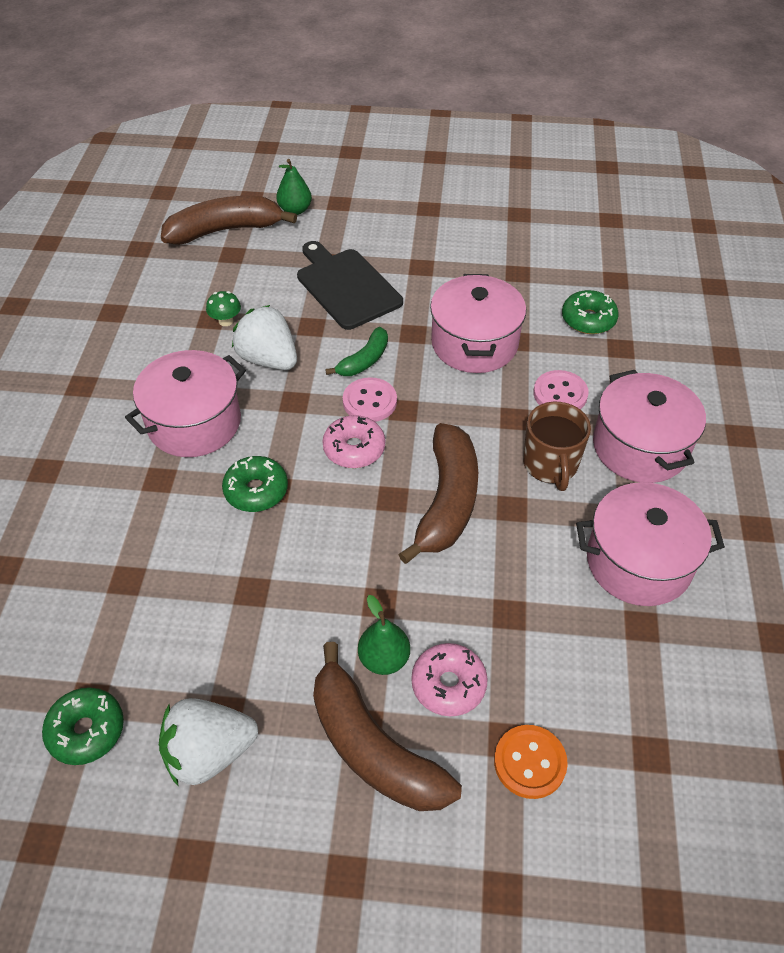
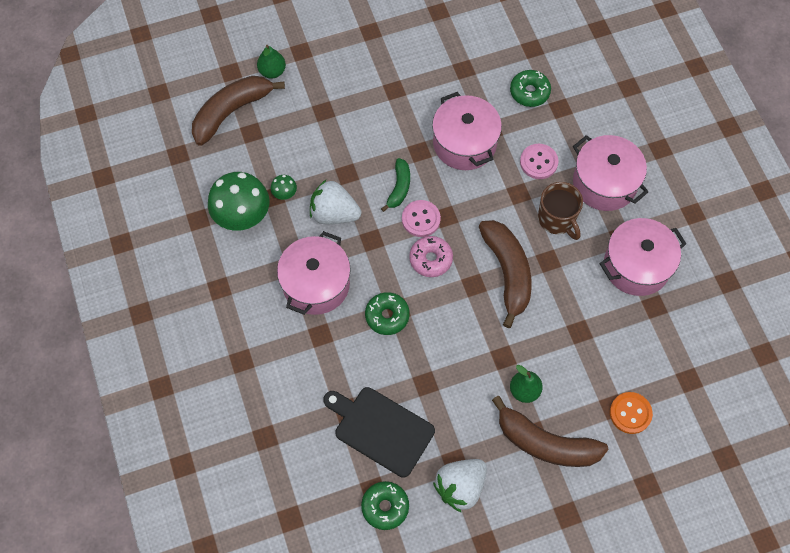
camera: 25 degrees left, 15 degrees up
black cutting board [297,241,403,330] -> black cutting board moved to [323,387,435,478]
pink donut [411,643,488,717] -> none
none -> green mushroom [208,172,269,231]

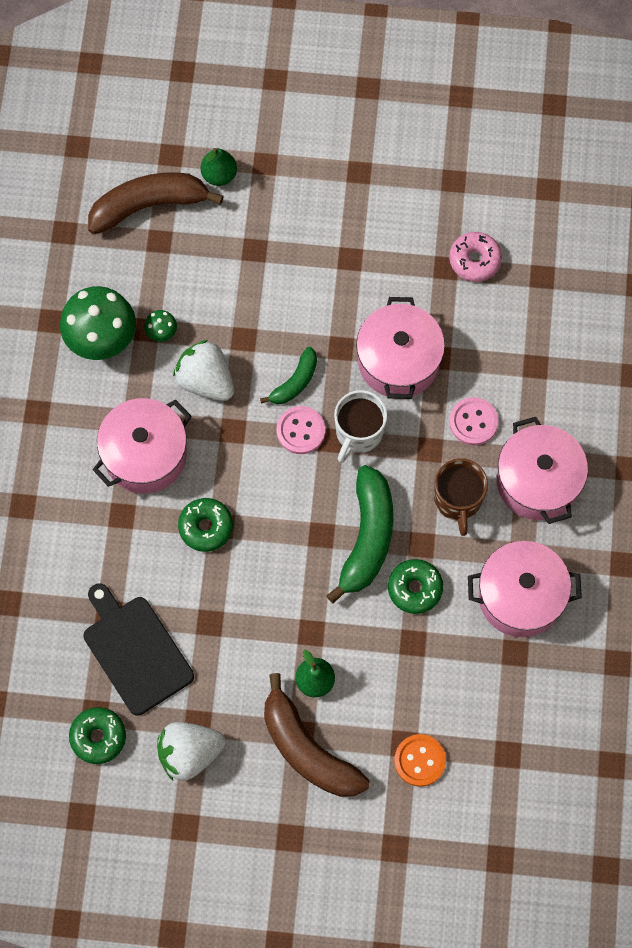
camera: 25 degrees right, 5 degrees up
pink donut [409,236,453,277] -> pink donut moved to [449,232,502,282]
brown banana [479,220,532,328] -> green banana [326,465,393,604]
green donut [510,70,551,107] -> green donut moved to [388,559,443,614]
none -> white mug [334,390,387,463]

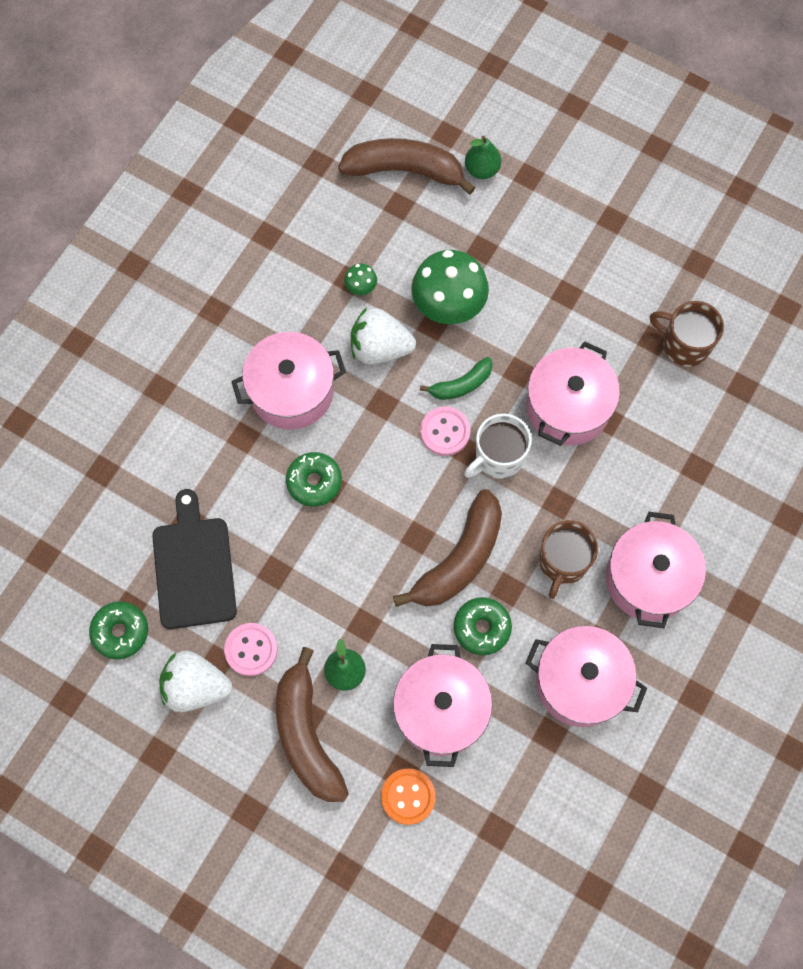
camera: 25 degrees right, 0 degrees up
green mushroom [60,286,136,360] -> green mushroom moved to [411,250,489,324]
white strawberry [173,340,234,401] -> white strawberry turned 60 degrees counterclockwise [351,307,416,364]
green banana [326,465,393,604] -> brown banana [393,489,502,607]
pink donut [449,232,502,282] -> brown mug [650,301,724,367]
pink button [449,397,499,445] -> pink button moved to [224,623,278,676]
none -> pink pot [393,644,492,767]

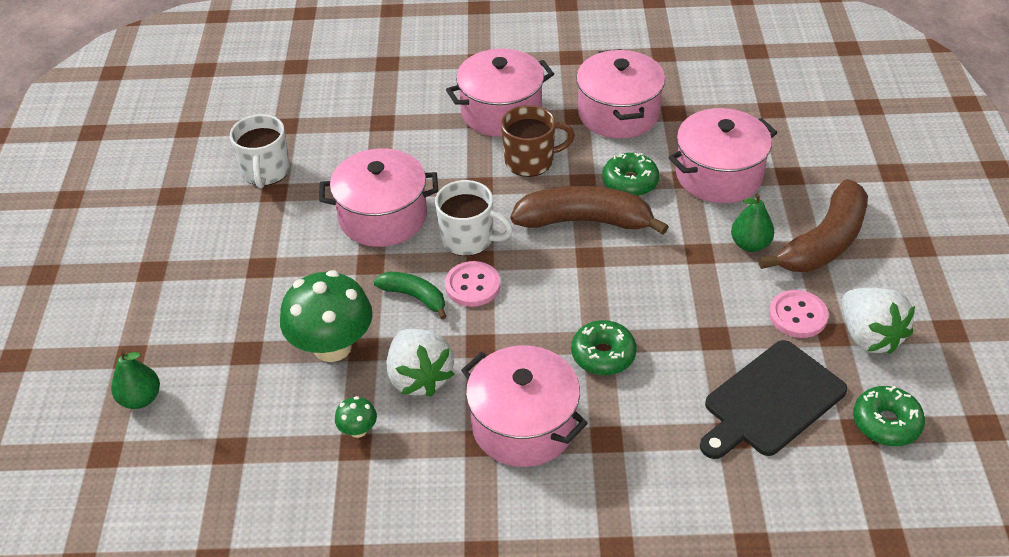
camera: 120 degrees left, 25 degrees down
brown banana [338,138,475,195] -> none
orange button [381,769,436,825] -> none
brown mug [650,301,724,367] -> white mug [230,114,290,188]

